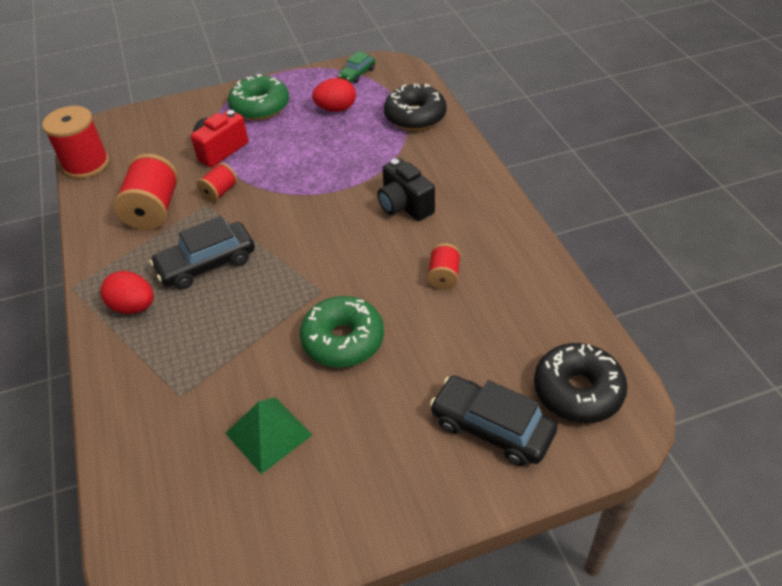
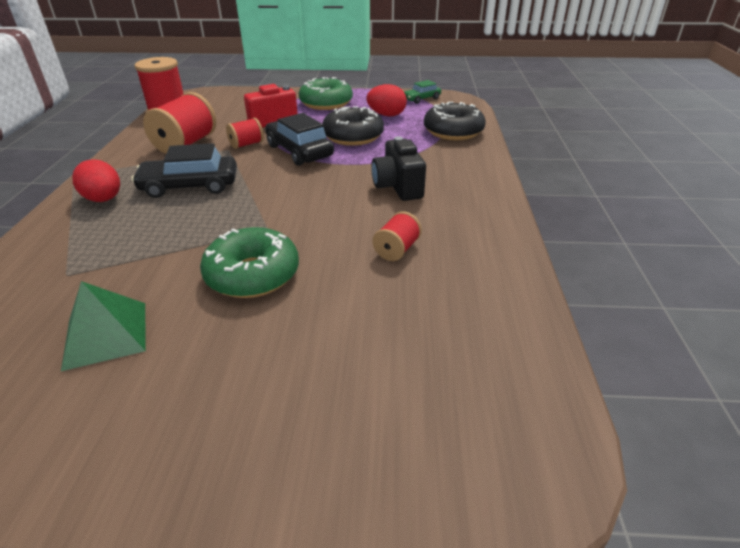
camera: 20 degrees right, 10 degrees down
black car [430,376,558,466] -> black car moved to [265,113,334,166]
black donut [534,343,628,423] -> black donut moved to [322,106,384,146]

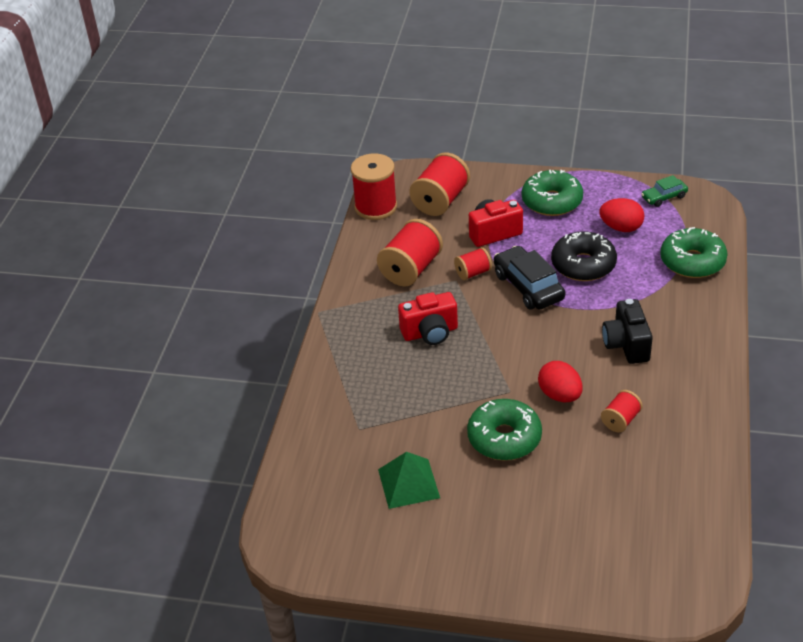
camera: 10 degrees right, 5 degrees up
red egg [72,159,120,202] -> red egg moved to [538,361,583,402]
black car [131,143,237,198] -> red camera [398,292,458,345]
black donut [424,102,486,140] -> green donut [660,227,727,278]
none -> red spool [409,153,470,216]

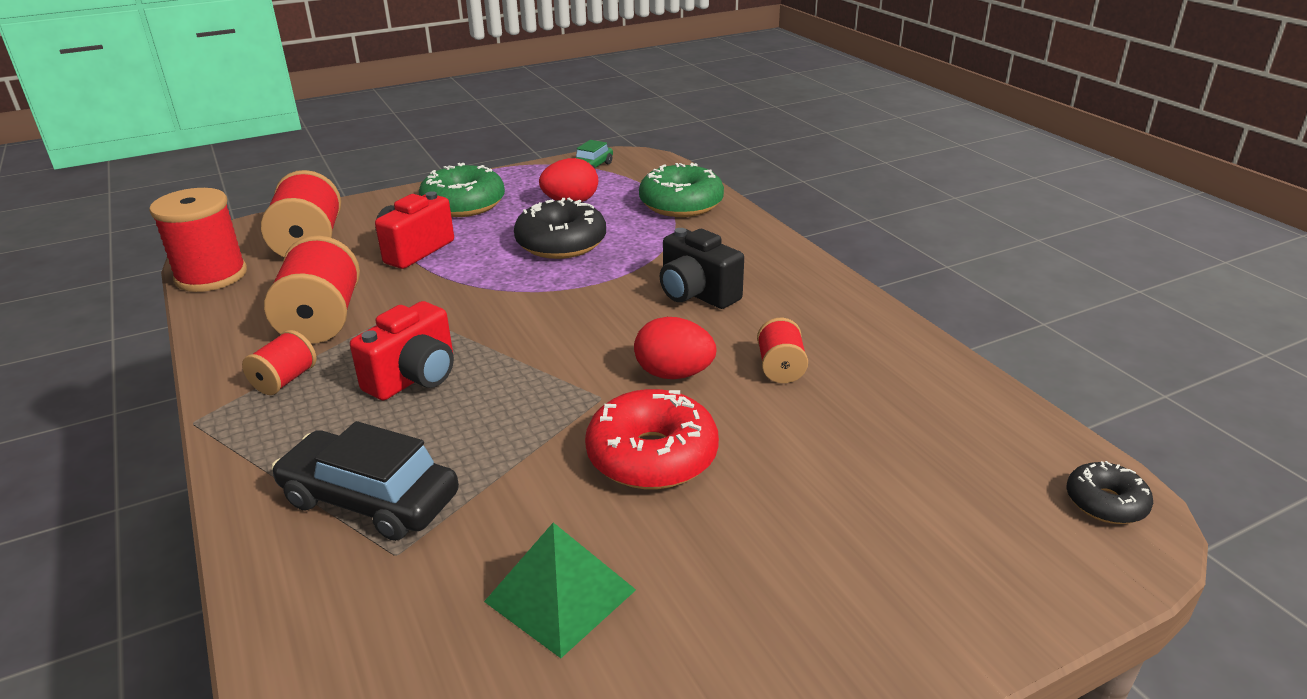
camera: 40 degrees left, 10 degrees down
red spool [454,247,492,280] -> red spool moved to [242,330,316,395]
green donut [467,399,542,460] -> red donut [585,389,719,489]
black car [494,246,565,310] -> black car moved to [272,421,459,541]
none -> black donut [1067,461,1153,524]

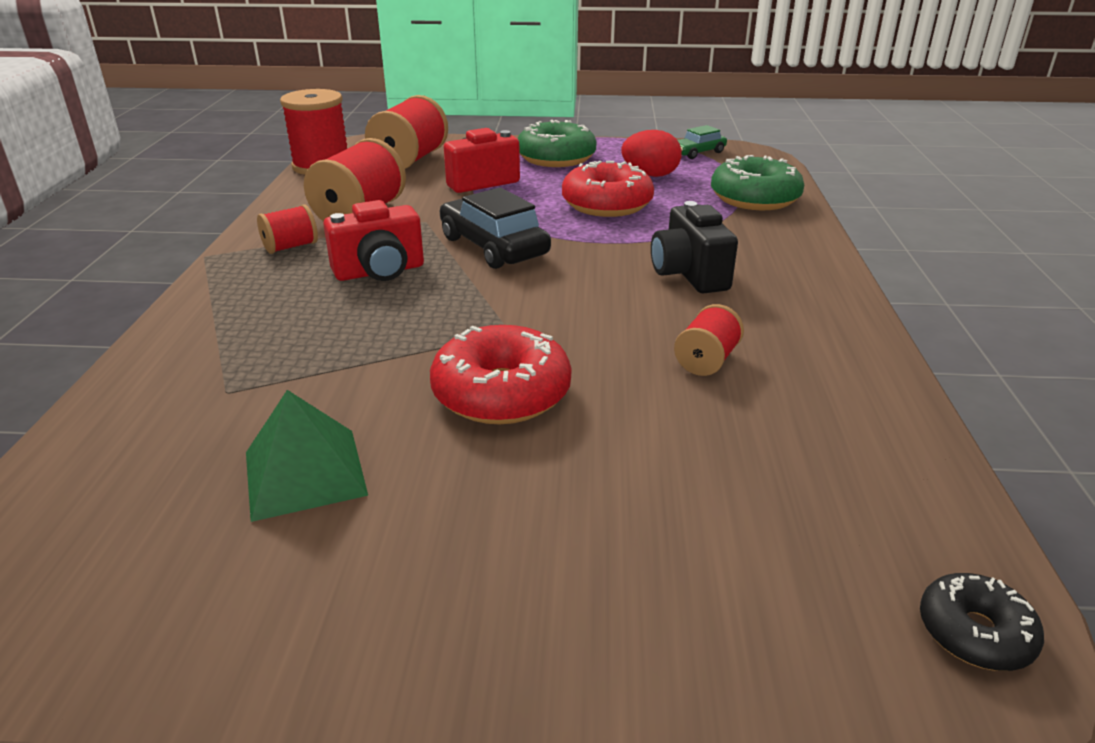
camera: 30 degrees right, 0 degrees up
black car [272,421,459,541] -> black car moved to [440,188,551,269]
black donut [514,198,606,259] -> red donut [562,161,654,217]
red egg [634,317,716,379] -> none

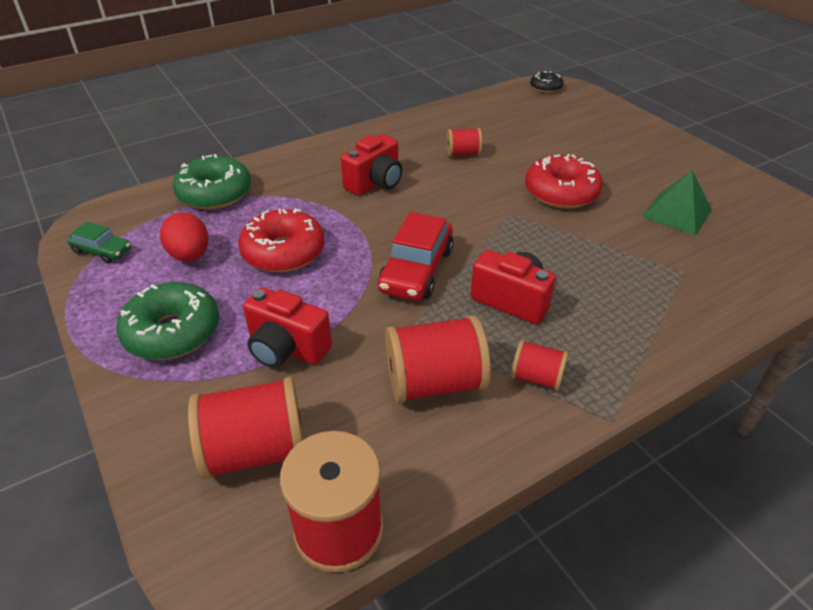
camera: 125 degrees left, 10 degrees up
black car [440,188,551,269] -> red car [378,212,454,301]
black camera [651,201,738,293] -> red camera [341,134,402,195]

